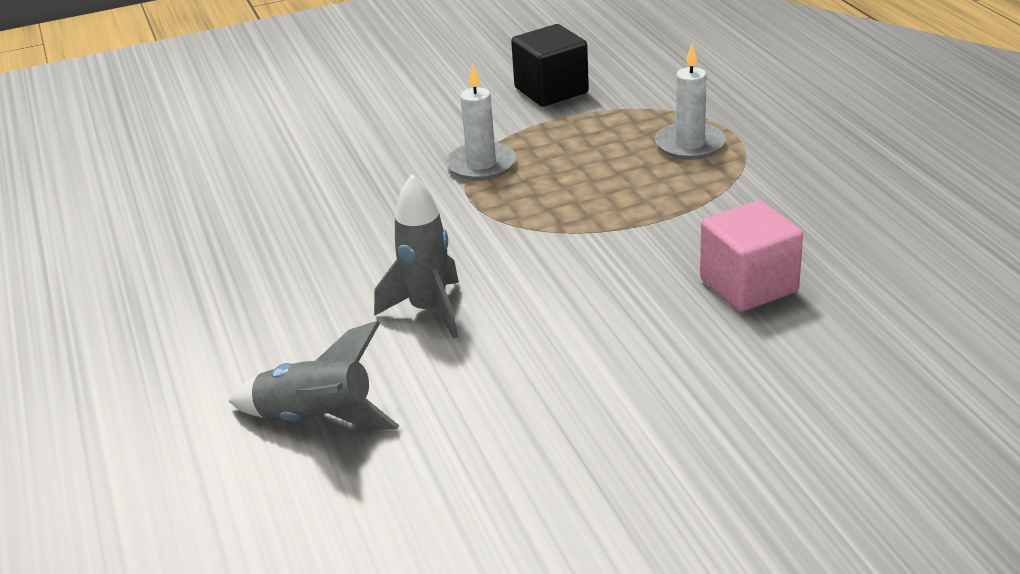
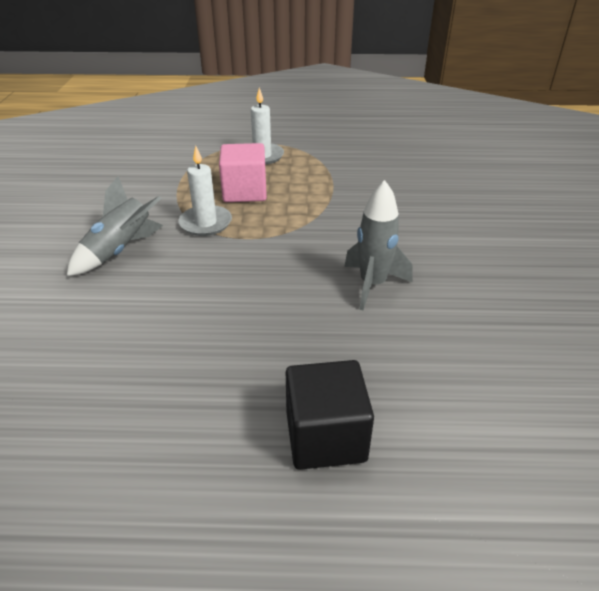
camera: 70 degrees left, 5 degrees up
grey rocket [229,321,400,430] -> grey rocket moved to [67,176,163,276]
black cube [511,24,589,107] -> black cube moved to [286,360,374,470]
pink cube [700,200,803,312] -> pink cube moved to [219,143,267,202]

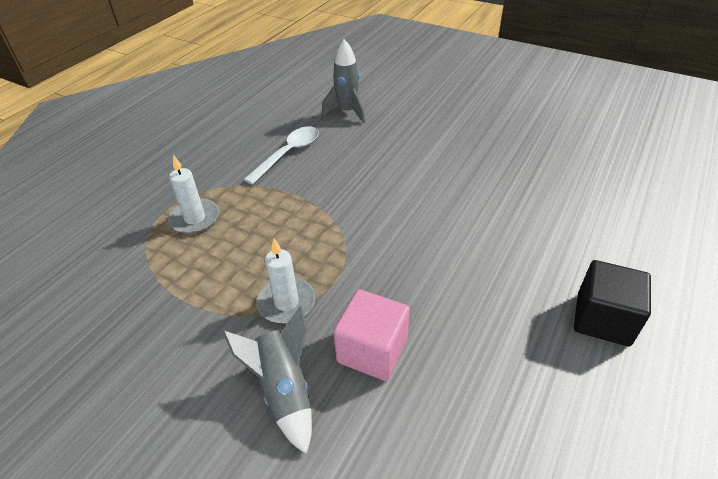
camera: 60 degrees left, 5 degrees up
pink cube [219,143,267,202] -> pink cube moved to [333,289,410,381]
grey rocket [344,180,413,310] -> grey rocket moved to [322,39,365,123]
none -> white spoon [243,126,319,185]

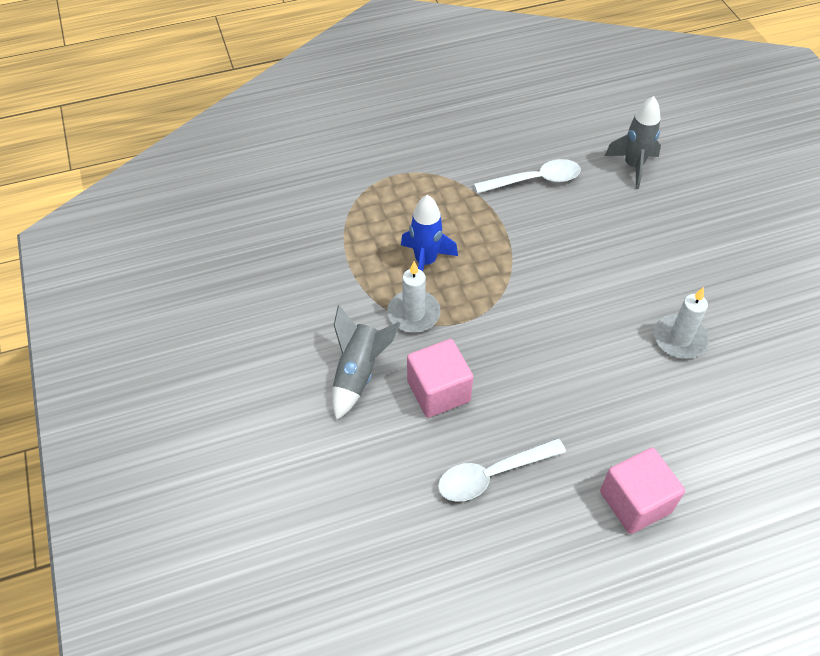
camera: 40 degrees right, 10 degrees up
white candle [168,155,219,234] -> white candle moved to [654,287,709,359]
black cube [574,260,651,346] -> pink cube [600,448,685,534]
none -> blue rocket [401,195,458,271]
none -> white spoon [438,438,566,502]

